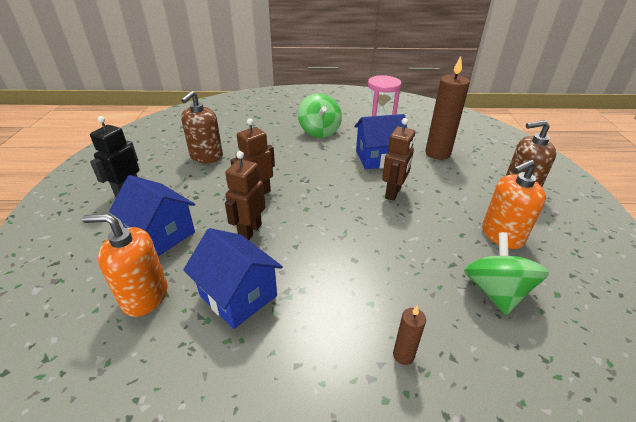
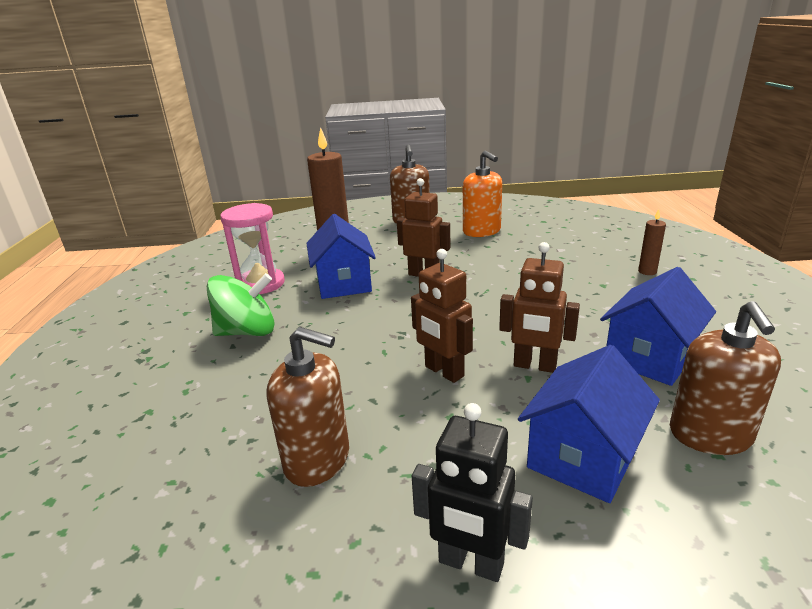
camera: 90 degrees left, 10 degrees down
orange soap dispenser [82,214,168,317] -> brown soap dispenser [670,301,781,455]
green spinning top [464,232,549,315] -> none

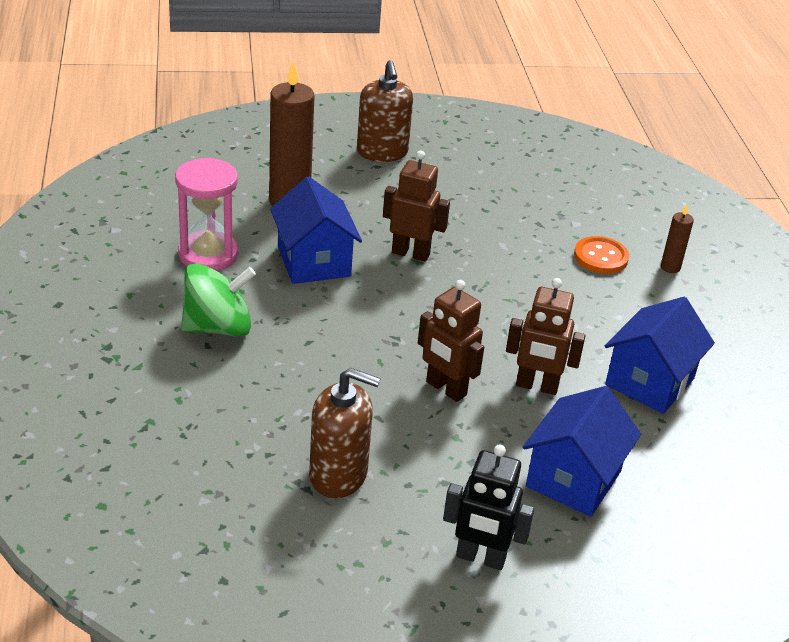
camera: 10 degrees left, 10 degrees up
orange soap dispenser [463,151,502,237] -> none
brown soap dispenser [670,301,781,455] -> none
none -> orange button [574,236,629,274]

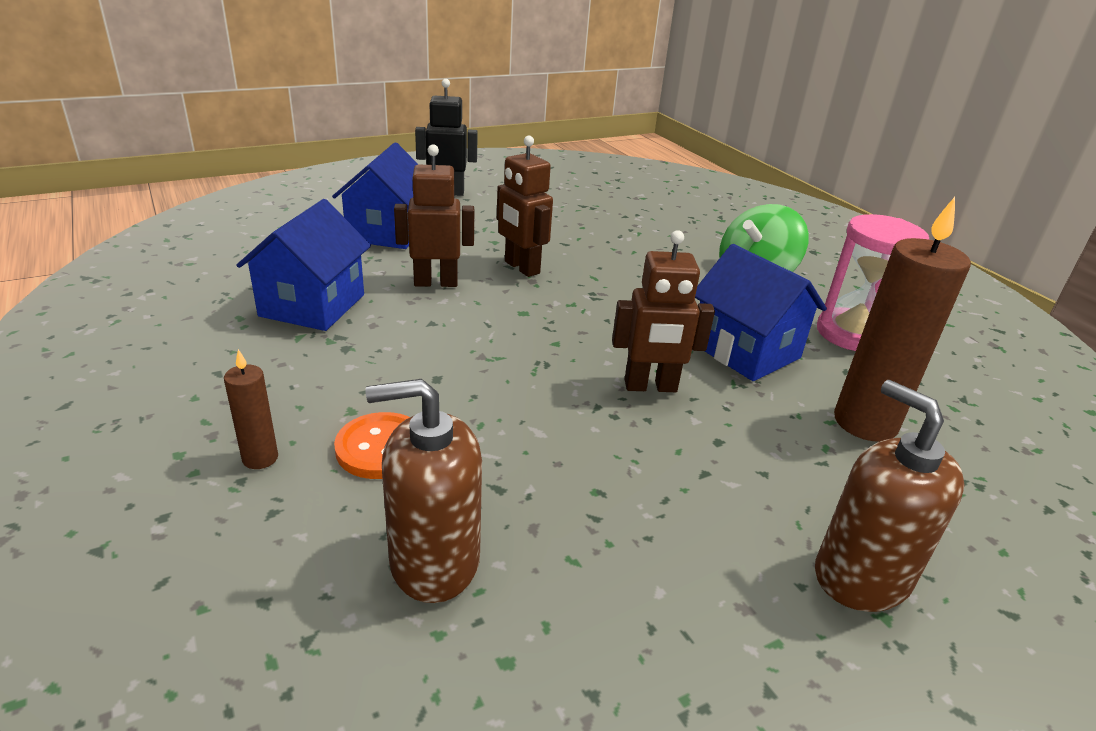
camera: 160 degrees right, 5 degrees down
brown soap dispenser [309,368,381,498] -> brown soap dispenser moved to [366,379,482,603]
brown robot [418,280,484,402] -> brown robot turned 150 degrees counterclockwise [497,135,553,277]

